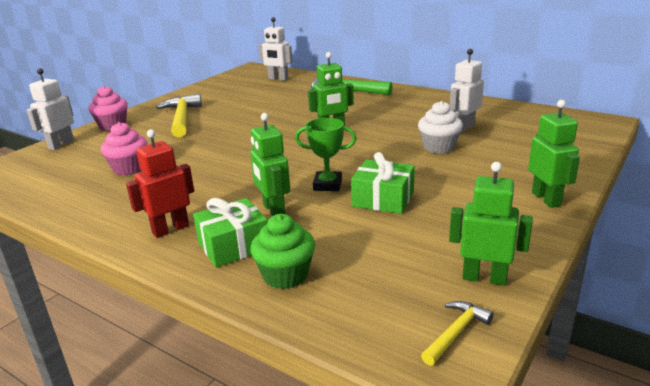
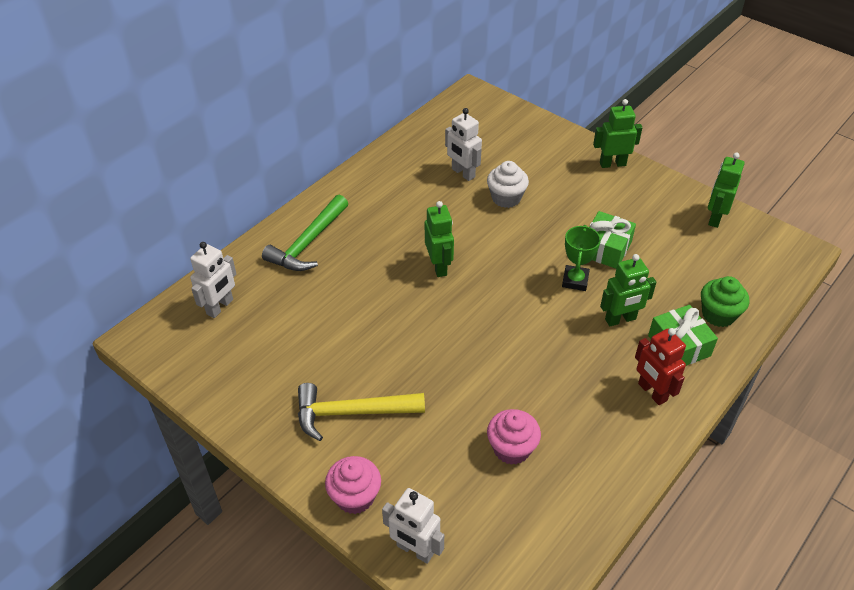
camera: 85 degrees left, 20 degrees up
yellow hammer [421,301,494,366] -> none

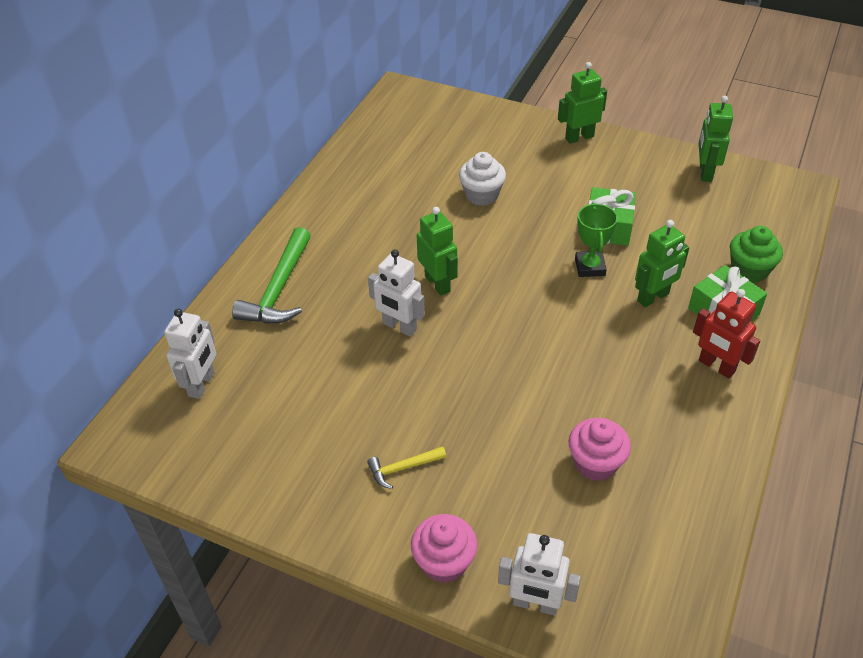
camera: 15 degrees left, 0 degrees up
yellow hammer [298,383,425,441] -> yellow hammer [367,446,446,489], size x0.51
white robot [445,108,482,181] -> white robot moved to [368,250,425,336]

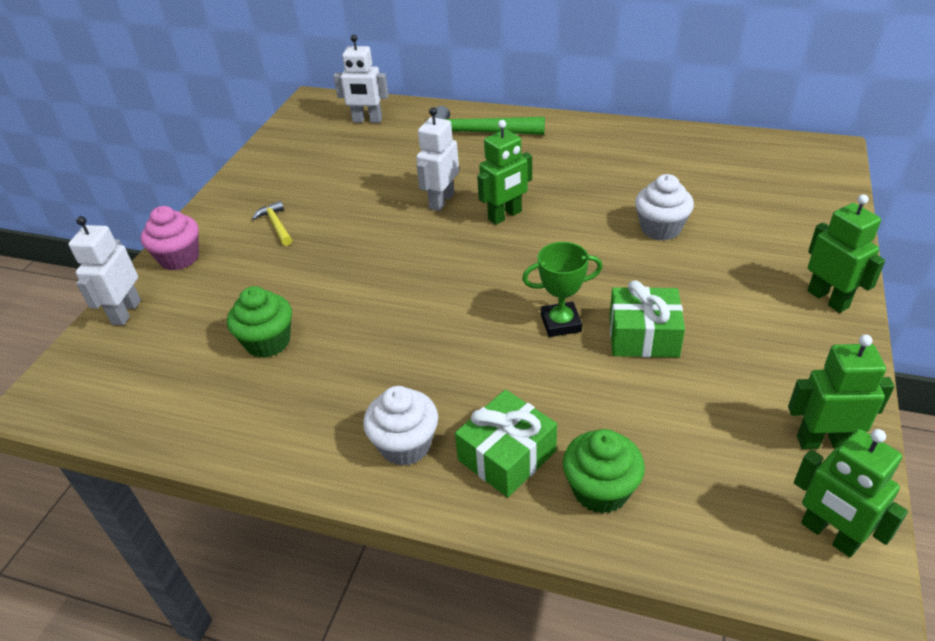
camera: 85 degrees right, 5 degrees down
pink cupcake [569,418,631,481] -> green cupcake [227,286,292,358]
green robot [635,220,689,307] -> green robot moved to [794,429,908,557]
red robot [693,289,760,378] -> white cupcake [363,386,438,466]

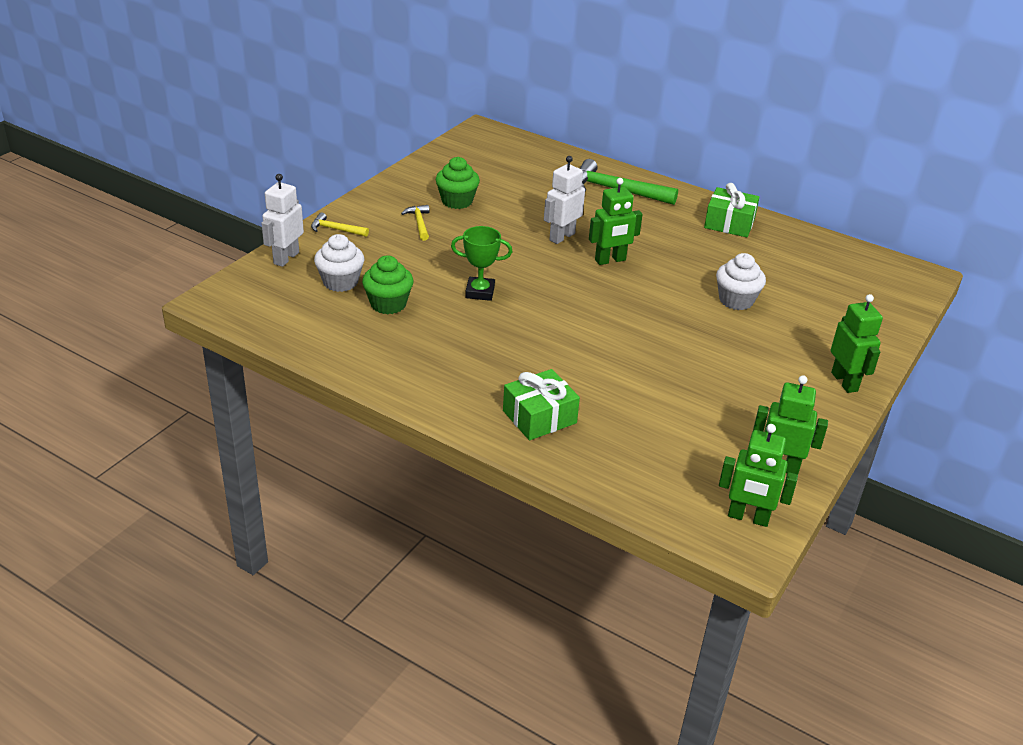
camera: 10 degrees right, 5 degrees down
pink cupcake [141,206,199,270] -> yellow hammer [311,212,369,237]
white robot [333,35,389,123] -> none
white cupcake [363,386,438,466] -> white cupcake moved to [314,234,364,292]
green trophy [522,242,603,337] -> green trophy moved to [451,226,513,301]
green cupcake [563,429,645,514] -> green cupcake moved to [436,157,480,209]
green gift [610,280,685,358] -> green gift moved to [704,183,760,237]
green robot [794,429,908,557] -> green robot turned 45 degrees counterclockwise [719,424,798,527]

